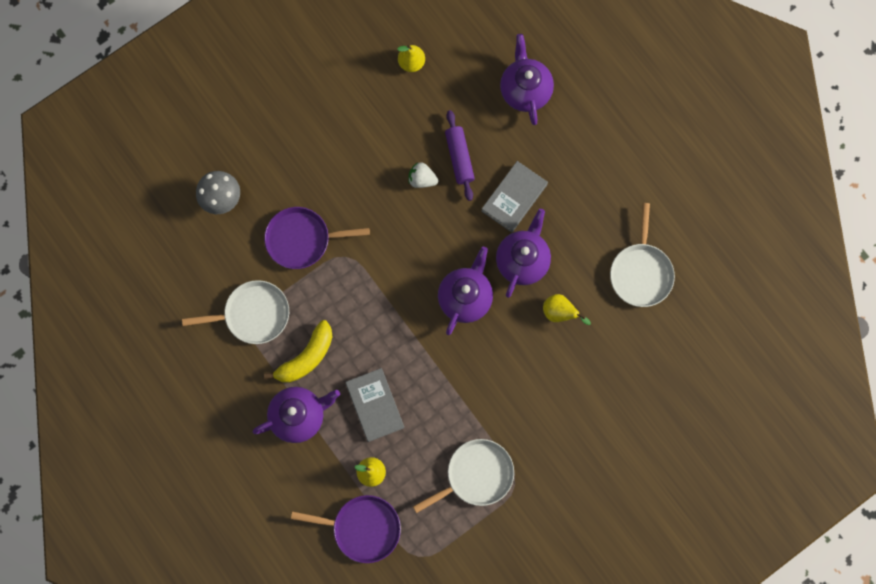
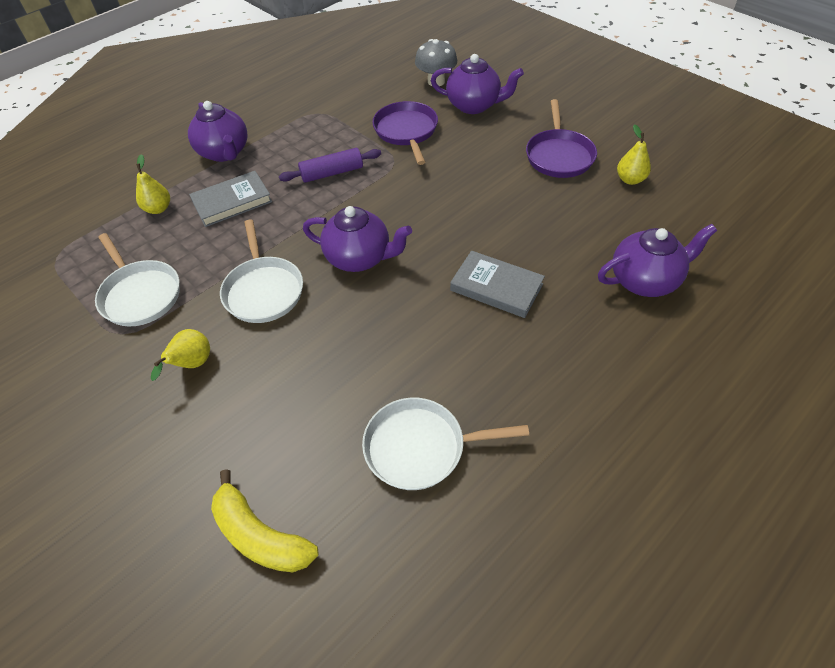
camera: 85 degrees right, 25 degrees down
white pan [182,280,289,344] -> white pan moved to [220,220,303,323]
yellow banana [264,320,333,383] -> yellow banana moved to [211,469,319,572]
purple pan [291,495,401,563] -> purple pan moved to [526,99,597,178]
white strawberry [408,162,438,188] -> none
purple rolling pin [445,110,475,201] -> purple rolling pin moved to [279,148,381,183]
purple teapot [496,209,551,298] -> purple teapot moved to [431,54,524,114]
yellow pear [543,294,591,325] -> yellow pear moved to [151,329,210,381]

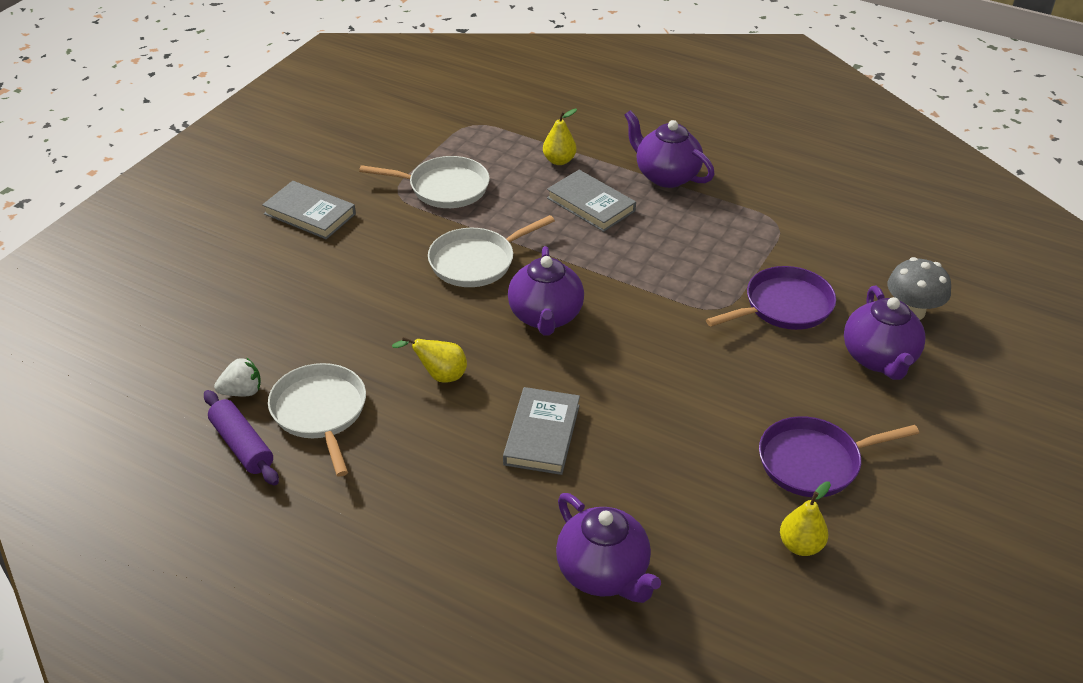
camera: 70 degrees right, 10 degrees down
white pan [95,233,180,326] -> white pan turned 120 degrees counterclockwise [359,156,490,208]
yellow pear [151,329,210,381] -> yellow pear moved to [392,337,467,383]
purple teapot [188,101,247,162] -> purple teapot turned 90 degrees clockwise [625,110,715,188]
yellow banana [211,469,319,572] -> none
purple rolling pin [279,148,381,183] -> purple rolling pin moved to [204,390,279,485]
none -> white strawberry [214,357,261,396]
none -> grey book [262,181,356,239]

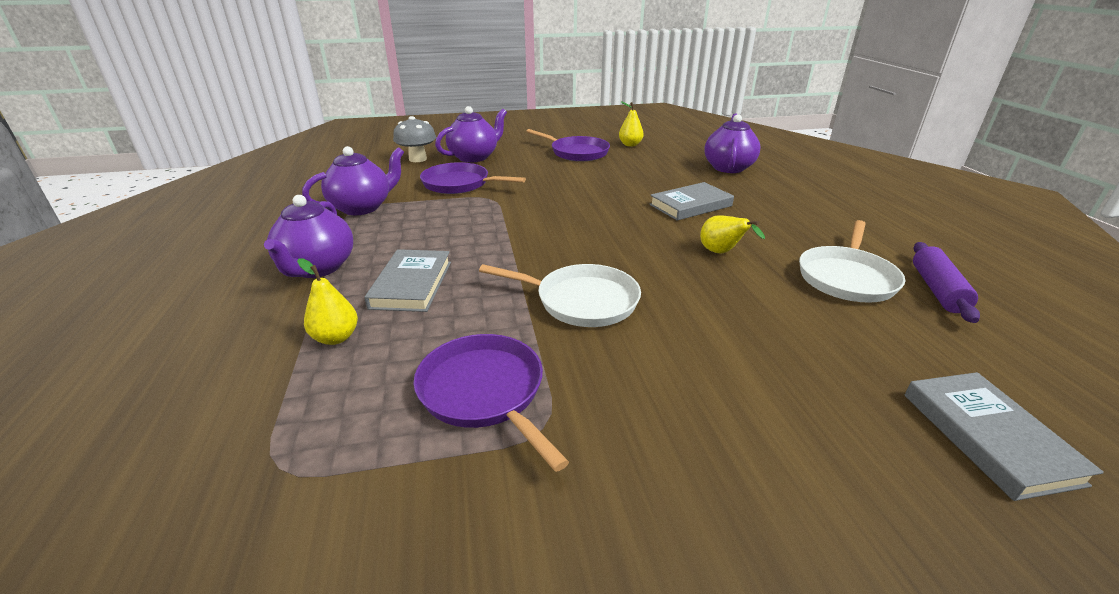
camera: 130 degrees left, 10 degrees down
white strawberry [214,357,261,396] -> none
grey book [262,181,356,239] -> grey book moved to [904,372,1104,501]
white pan [359,156,490,208] -> purple pan [413,334,569,472]
purple teapot [508,246,584,336] -> purple teapot moved to [302,146,404,215]

